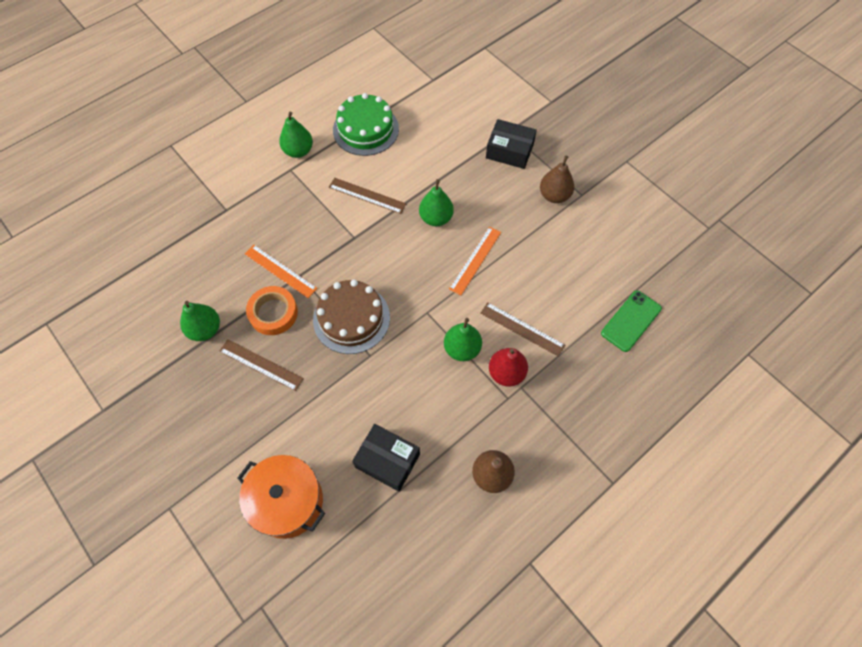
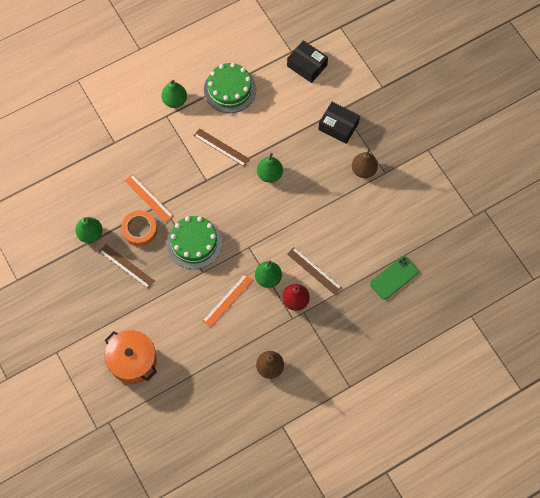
camera: 10 degrees right, 5 degrees up
brown cake [313,280,390,354] -> green cake [167,216,222,269]
black box [352,424,420,492] -> black box moved to [287,40,328,83]
orange ruler [449,227,501,295] -> orange ruler moved to [203,274,253,328]

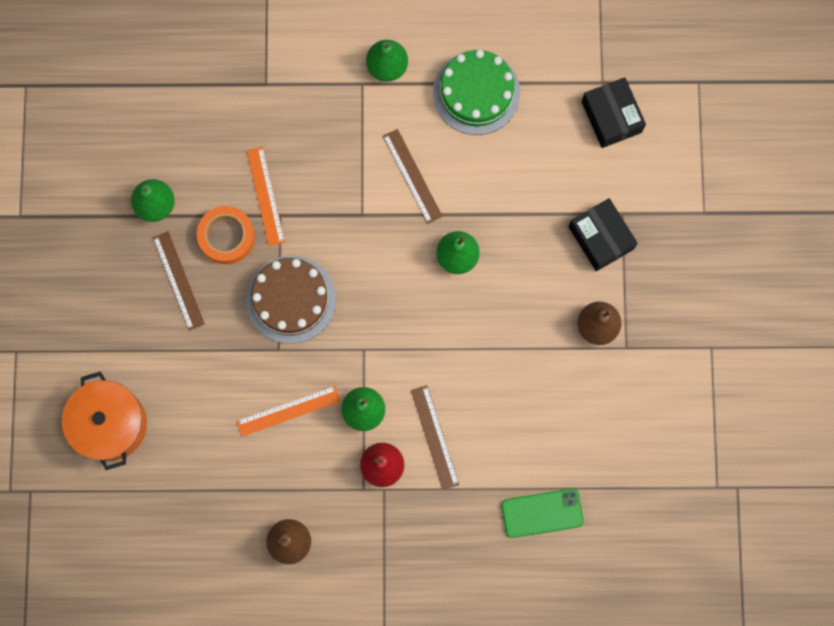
camera: 30 degrees right, 10 degrees up
green cake [167,216,222,269] -> brown cake [246,255,336,344]

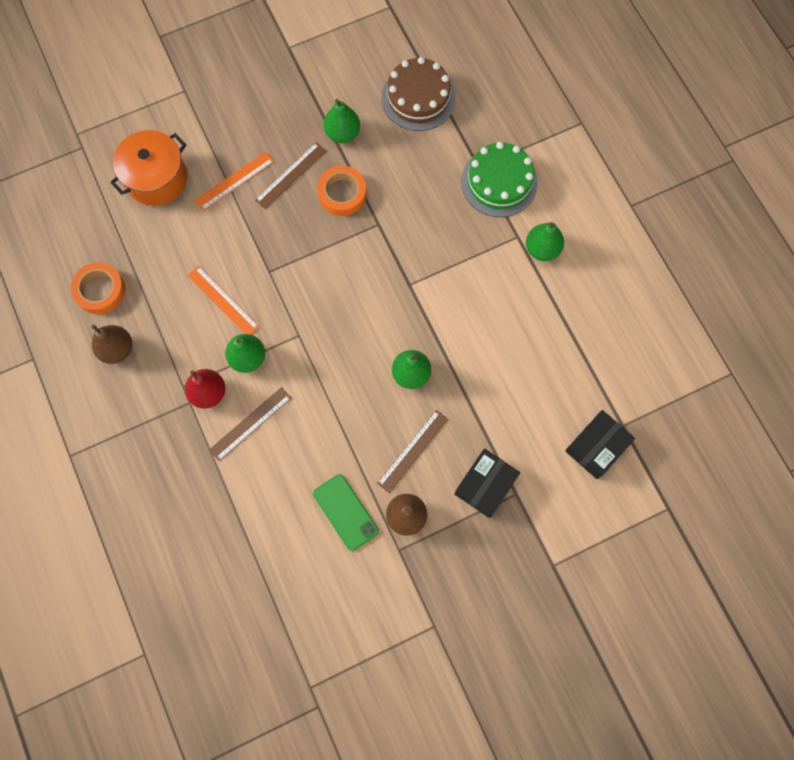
camera: 65 degrees right, 5 degrees down
brown cake [246,255,336,344] -> brown cake moved to [381,57,456,131]
orange ruler [247,147,285,246] -> orange ruler moved to [195,151,274,211]
brown ruler [383,129,443,224] -> brown ruler moved to [377,410,449,493]
green cake [433,50,520,135] -> green cake moved to [461,142,538,217]
green phone [501,488,584,538] -> green phone moved to [313,474,379,551]
none -> orange tape [71,262,125,314]

